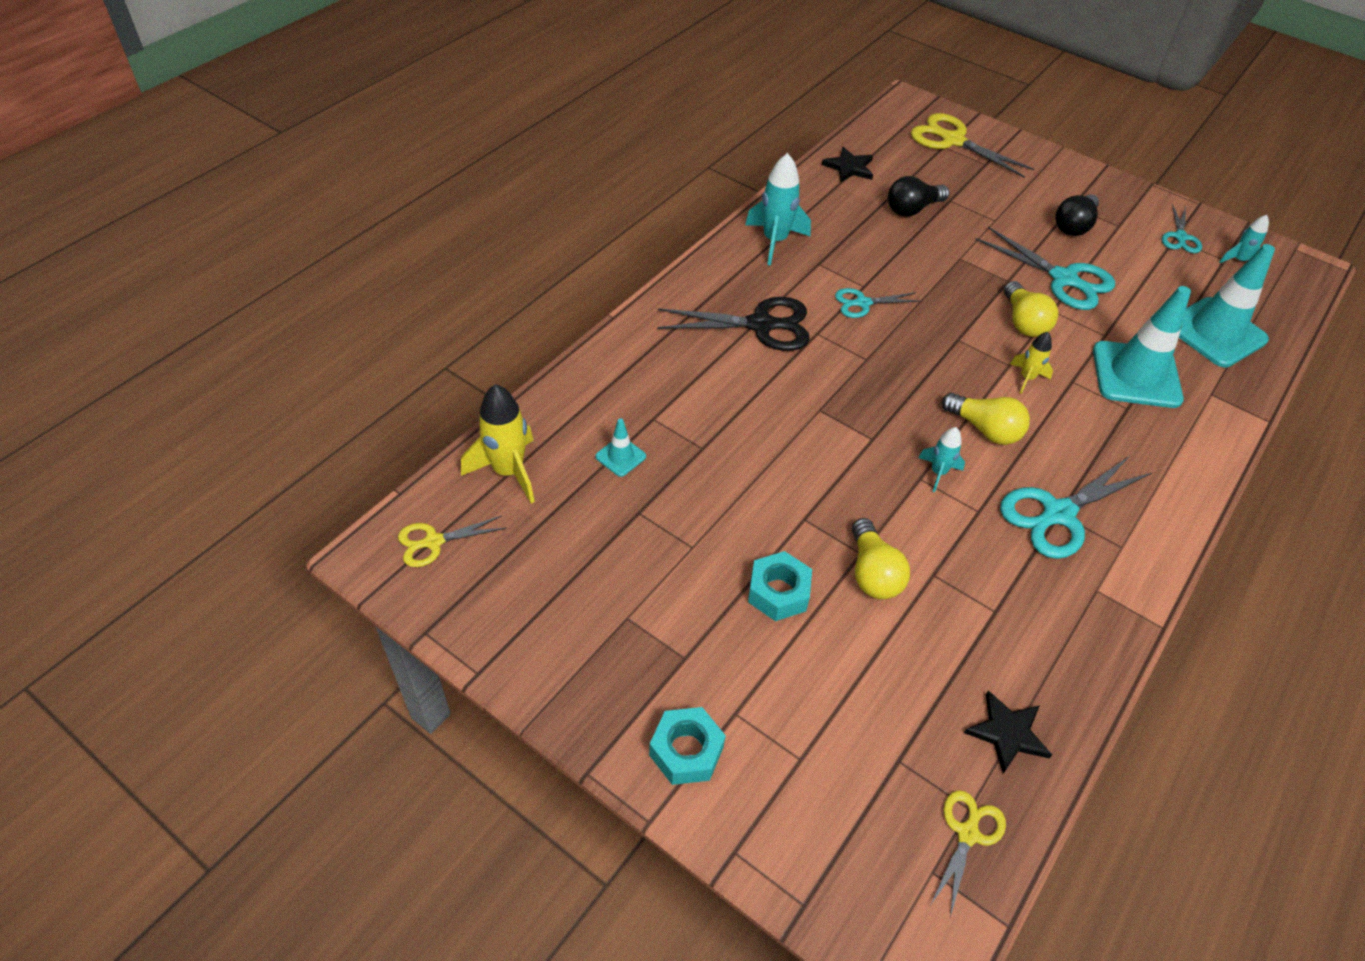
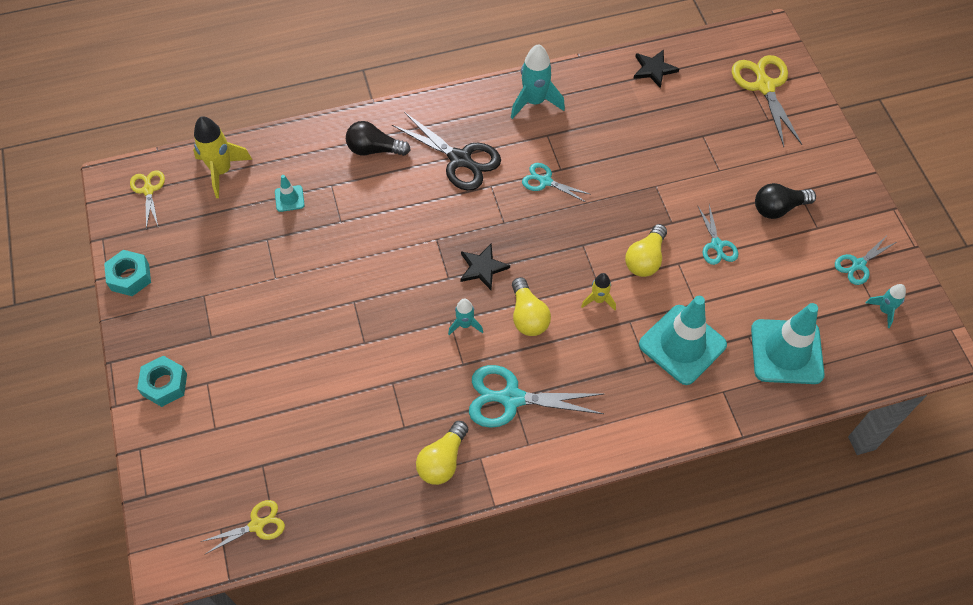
camera: 40 degrees right, 10 degrees up
yellow scissors [398,516,506,567] -> yellow scissors turned 60 degrees clockwise [130,170,165,229]
turquoise nut [748,551,812,621] -> turquoise nut moved to [104,250,151,296]
yellow light bulb [852,518,910,599] -> yellow light bulb moved to [416,421,468,485]
black light bulb [888,176,949,217] -> black light bulb moved to [346,121,410,156]
black star [964,691,1052,773] -> black star moved to [460,244,510,290]
turquoise scissors [975,227,1115,310] -> turquoise scissors [698,204,738,265], size x0.57

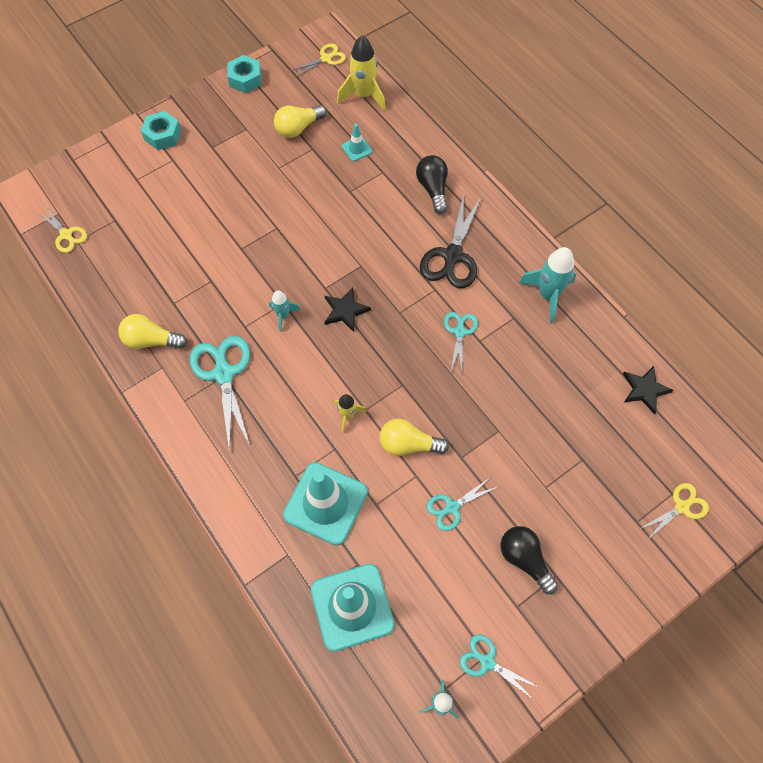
camera: 70 degrees right, 5 degrees up
yellow light bulb [512,277,551,336] -> yellow light bulb moved to [274,105,326,138]
yellow scissors [732,55,802,147] -> yellow scissors [640,483,709,540], size x0.57

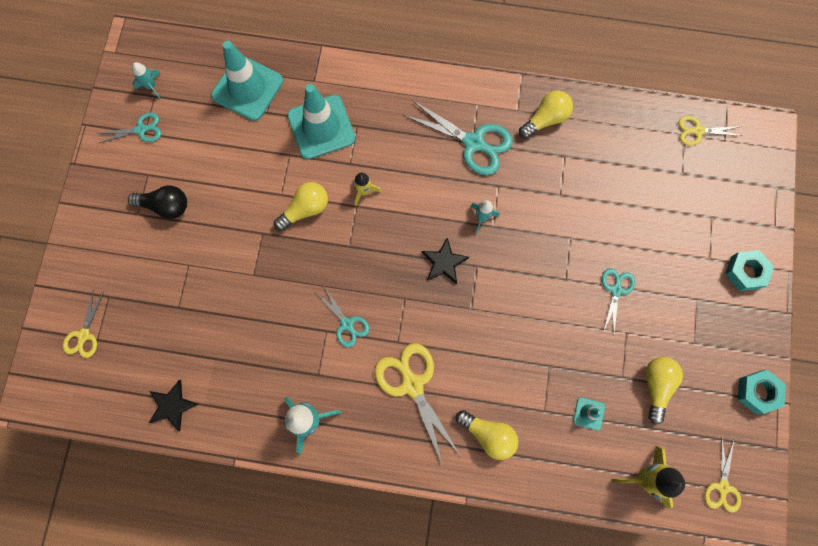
camera: 135 degrees right, 10 degrees up
black light bulb [416,155,448,214] -> yellow light bulb [456,410,519,460]
black scissors [420,195,482,288] -> yellow scissors [374,343,460,466]
turquoise scissors [426,476,499,531] -> turquoise scissors moved to [602,268,635,332]

